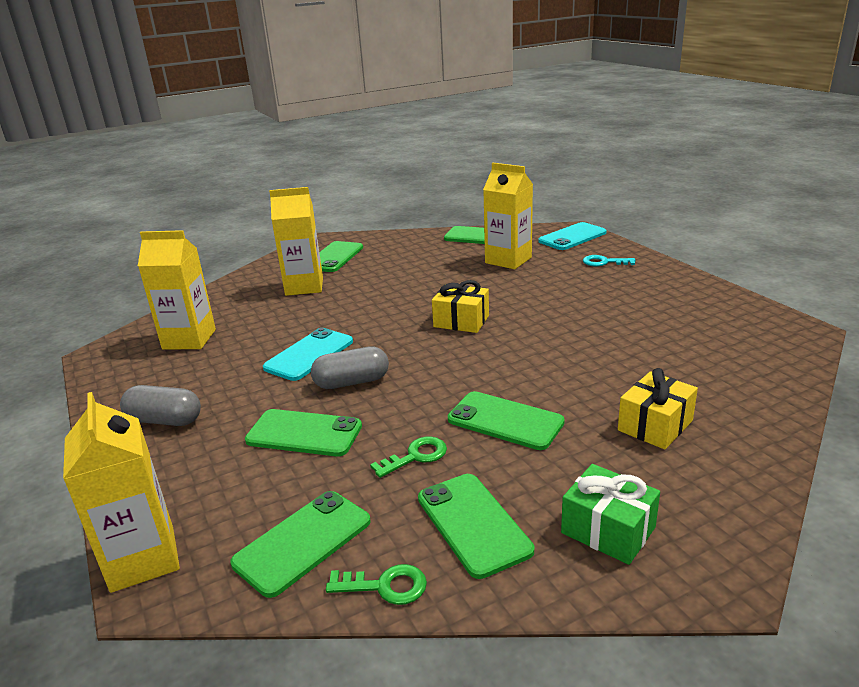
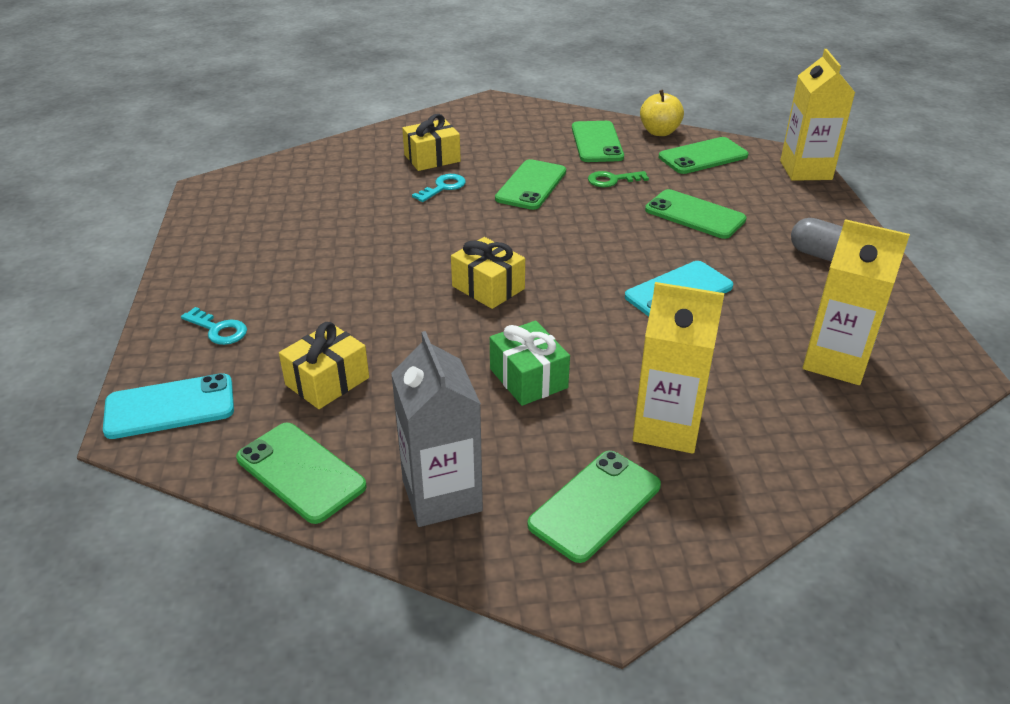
camera: 160 degrees left, 10 degrees up
grey capsule [311,346,389,389] -> none
green key [326,564,427,605] -> yellow apple [640,90,684,136]
green phone [448,391,565,450] -> green phone turned 60 degrees clockwise [495,159,566,210]
yellow carton [483,163,533,269] -> yellow gift [279,322,369,409]
green gift [561,464,660,565] -> green gift moved to [490,321,570,406]
none -> grey carton [391,331,483,527]
none -> turquoise key [412,174,466,202]

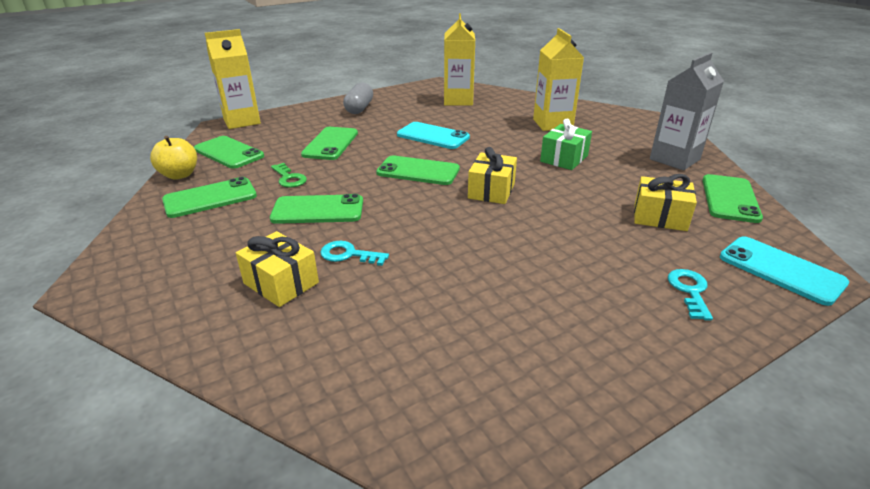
camera: 115 degrees left, 5 degrees down
green phone [527,451,661,563] -> green phone moved to [376,155,460,185]

